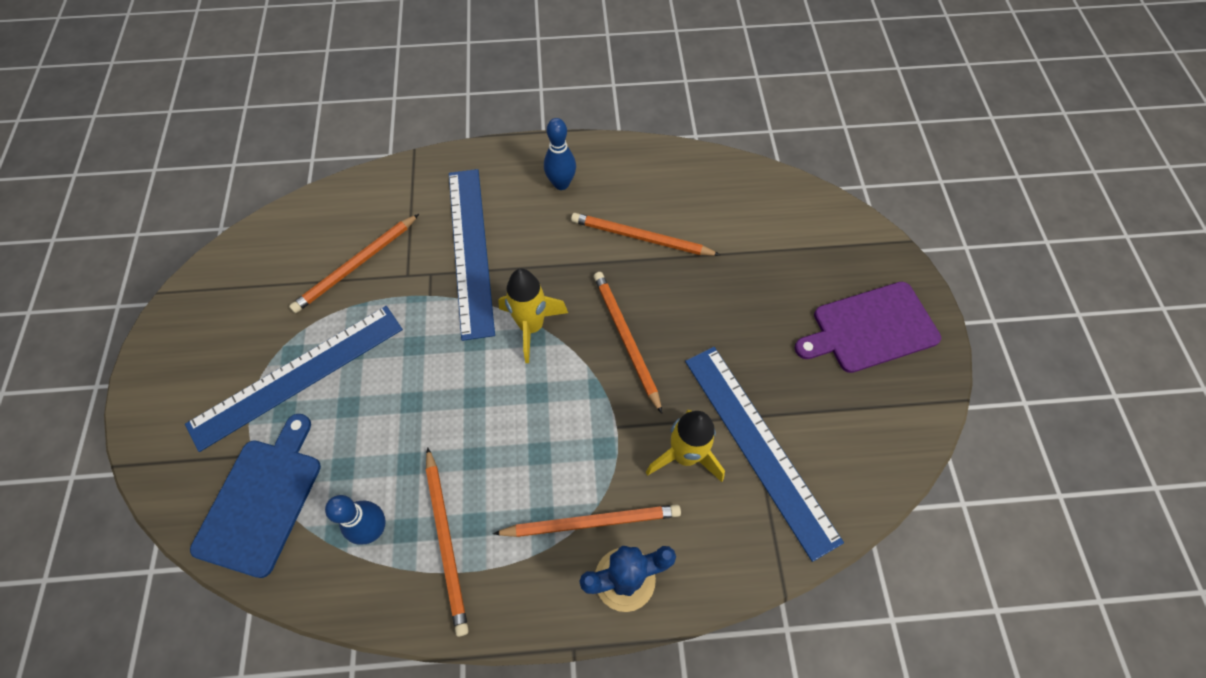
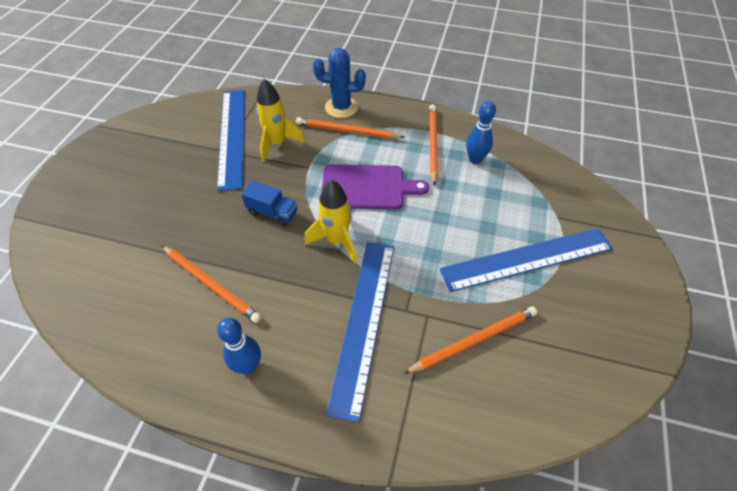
camera: 160 degrees left, 10 degrees down
blue cutting board [190,414,321,578] -> none
orange pencil [594,272,662,413] -> blue truck [241,181,297,227]
purple cutting board [795,282,941,373] -> purple cutting board moved to [321,164,429,209]

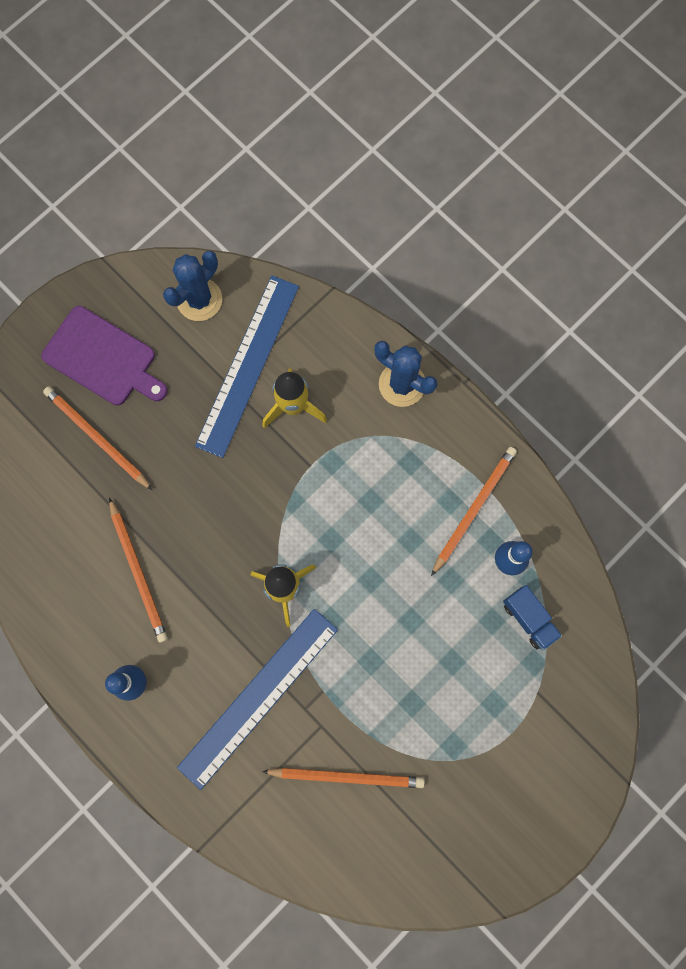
camera: 30 degrees right, 25 degrees up
blue truck [241,181,297,227] -> blue truck moved to [503,585,562,650]
orange pencil [296,117,405,139] -> orange pencil moved to [43,386,152,490]
purple cutting board [321,164,429,209] -> purple cutting board moved to [41,306,167,405]
blue ruler [439,228,613,292] -> none
none -> blue cactus [163,251,222,321]

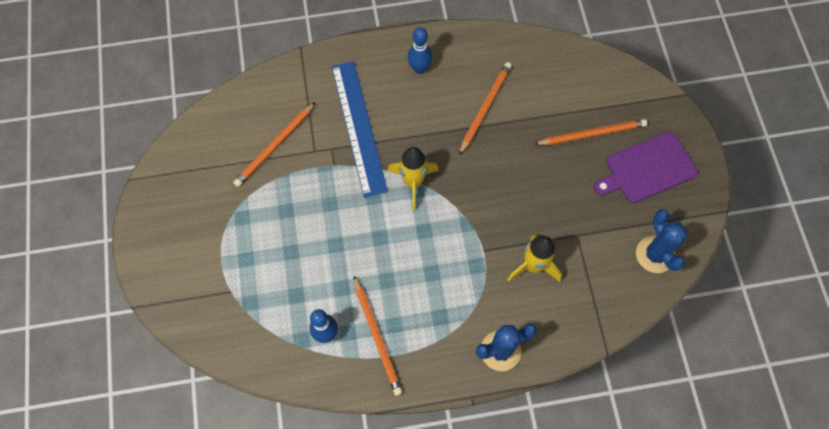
camera: 125 degrees right, 10 degrees down
orange pencil [109,498,168,643] -> orange pencil turned 105 degrees clockwise [459,62,512,155]
blue ruler [195,276,299,458] -> none
blue truck [503,585,562,650] -> none

